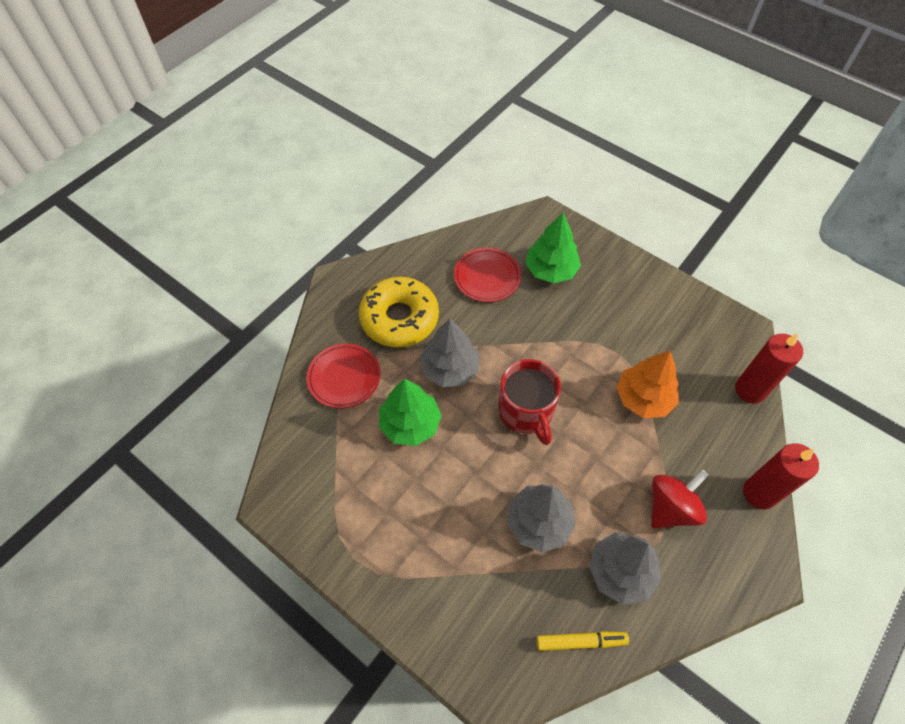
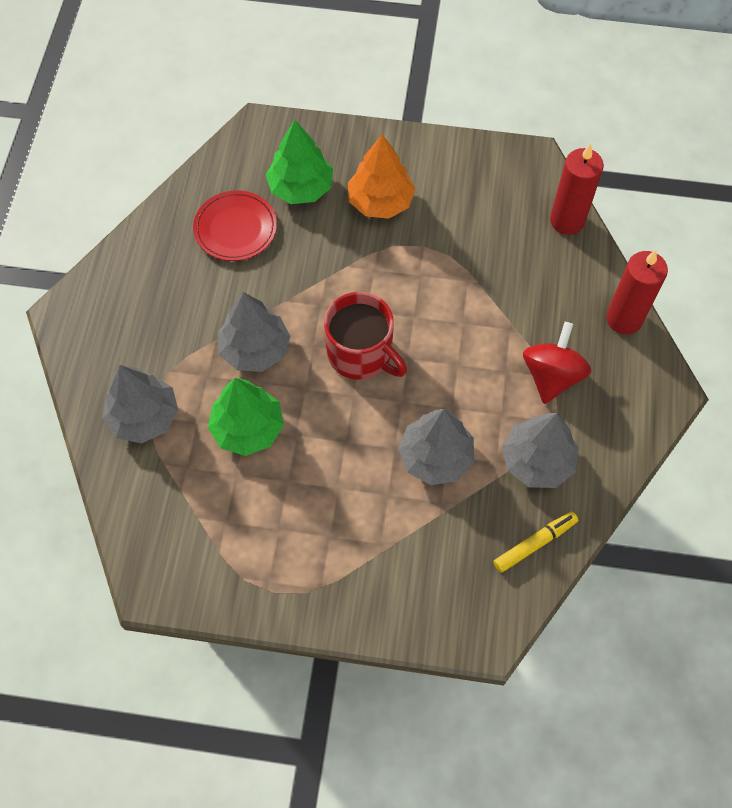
camera: 30 degrees left, 5 degrees up
red plate [306,343,380,408] -> grey tree [102,365,178,444]
yellow donut [359,277,439,347] -> none
orange tree [616,351,679,418] -> orange tree moved to [348,135,415,219]

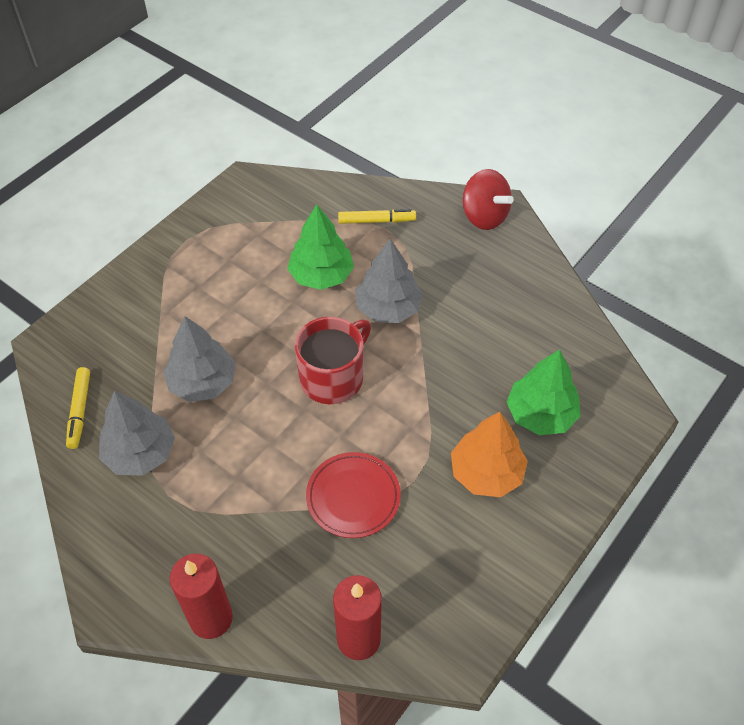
camera: 120 degrees right, 10 degrees down
grey tree [102,365,178,444] -> yellow marker [338,209,416,224]
red plate [193,190,277,261] -> red plate moved to [306,452,401,538]
red mug [324,292,407,380] -> red mug turned 150 degrees clockwise [295,317,371,404]
red spinning top [523,322,592,404] -> red spinning top moved to [463,169,514,230]

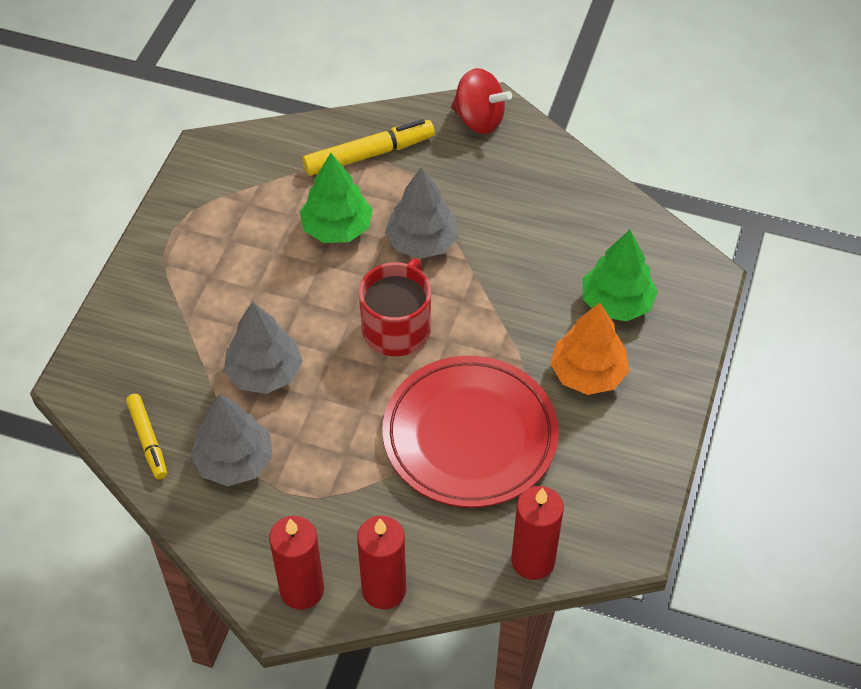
camera: 20 degrees left, 0 degrees up
red plate [306,452,401,538] -> red plate [382,356,559,508], size x1.78
yellow marker [338,209,416,224] -> yellow marker [303,119,435,176], size x1.57
none -> red candle [269,516,324,609]

